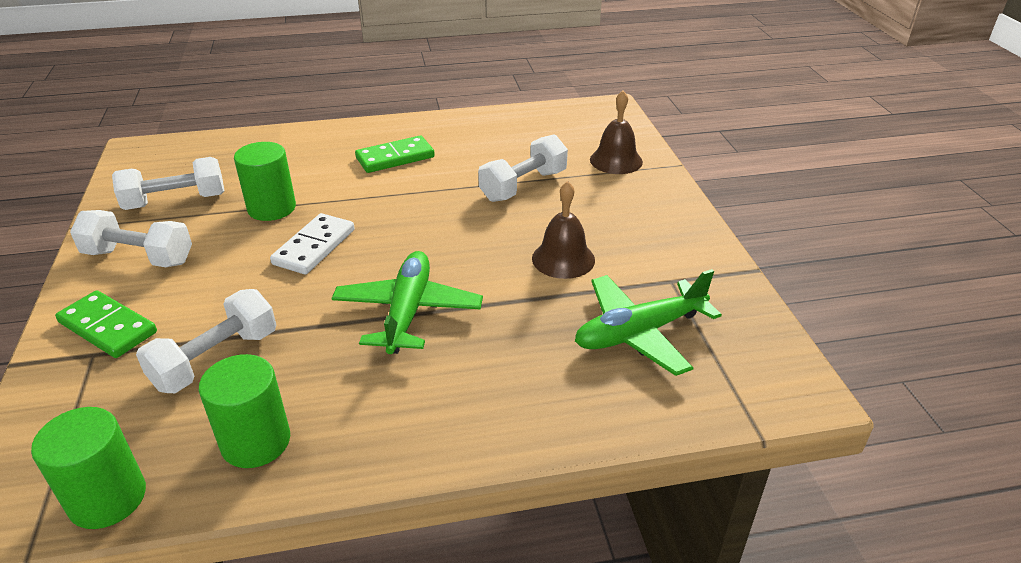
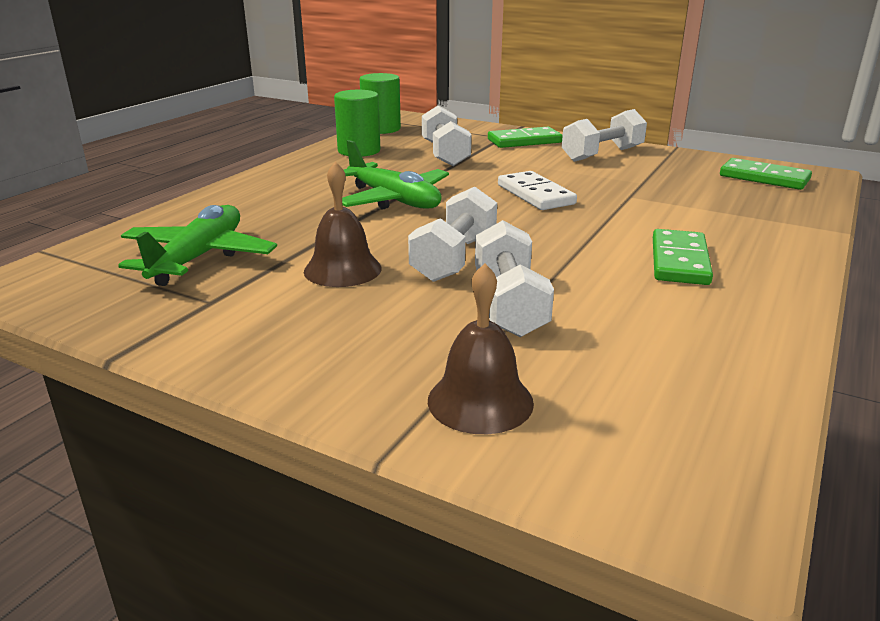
camera: 130 degrees right, 10 degrees down
white dumbbell [112,157,224,210] -> white dumbbell moved to [408,187,497,282]
green cylinder [234,142,296,221] -> none
none -> green domino [720,158,812,190]

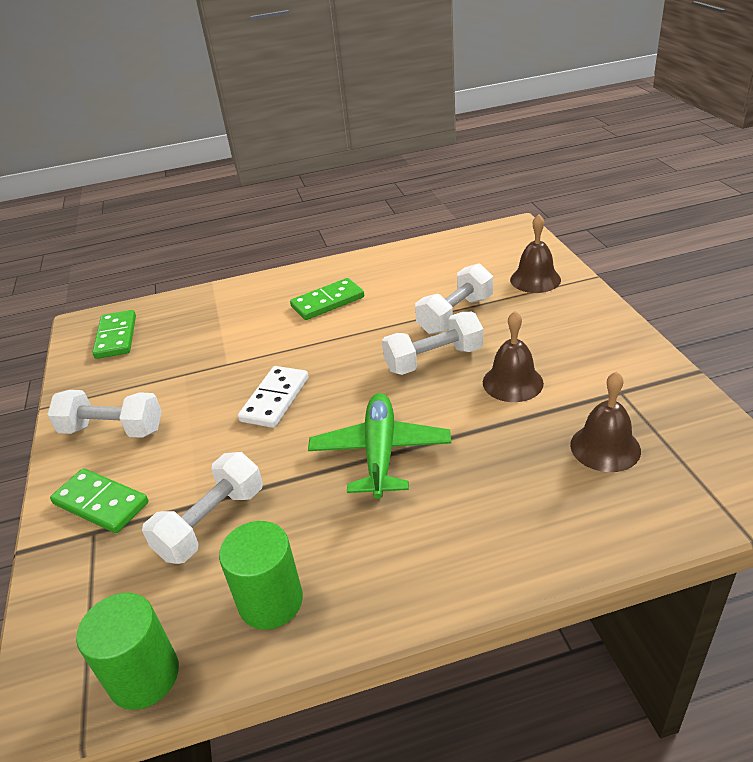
camera: 130 degrees left, 10 degrees up
green plane [118,205,277,286] -> brown bell [570,371,641,472]

